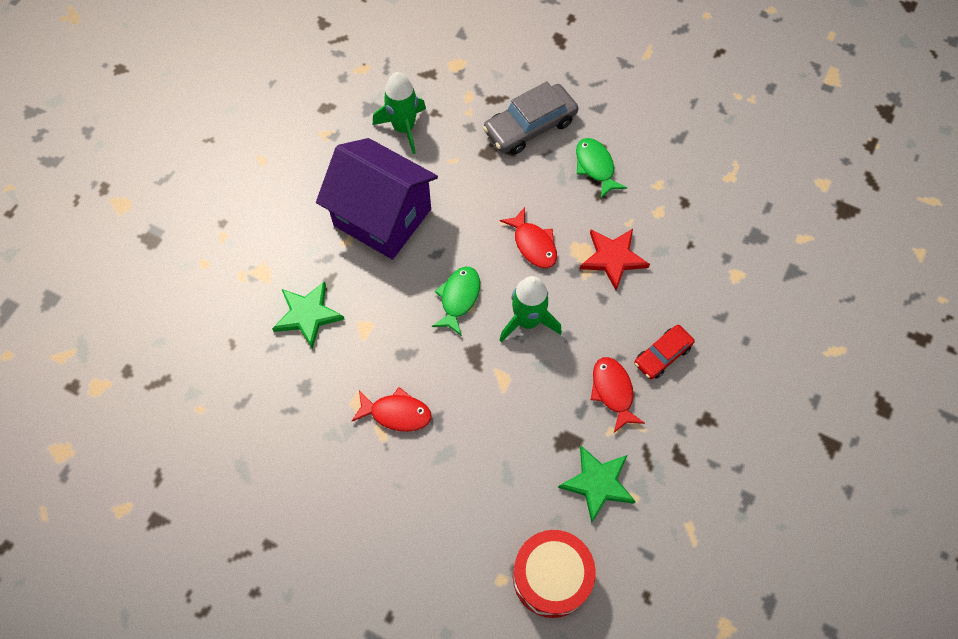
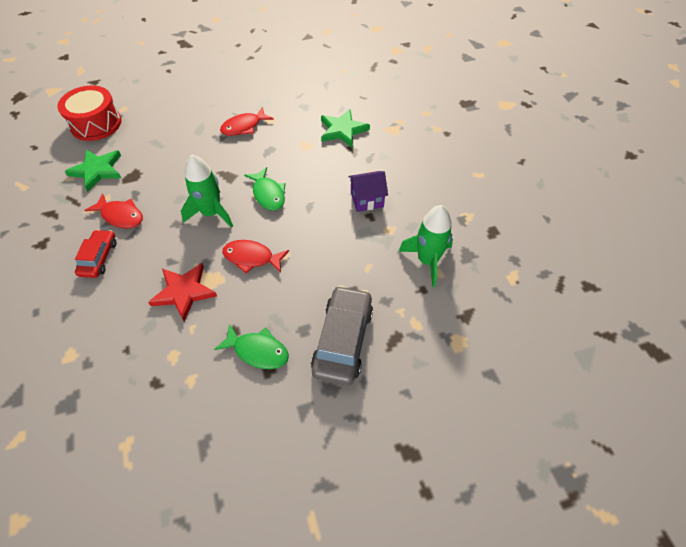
camera: 135 degrees right, 10 degrees down
purple house [316,138,438,260] -> purple house [348,171,388,212], size x0.46

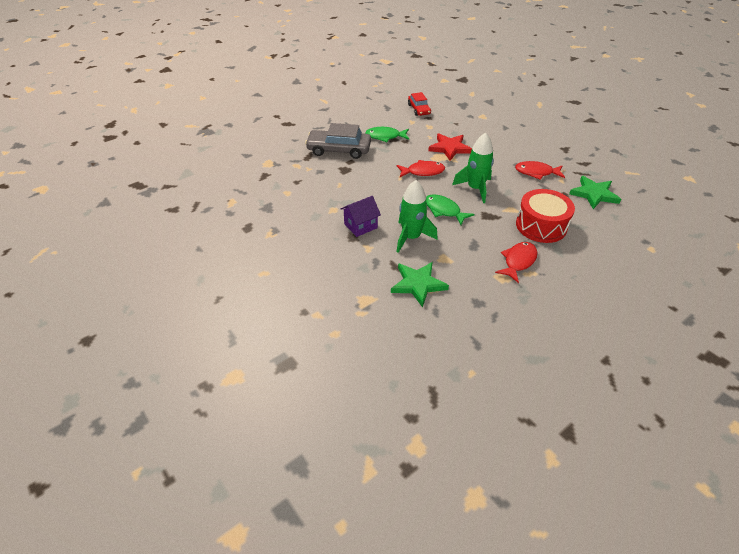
camera: 160 degrees right, 10 degrees down
red drum [57,85,122,141] -> red drum moved to [516,189,575,243]
red car [75,230,117,278] -> red car moved to [408,92,431,116]
grey car [311,286,373,386] -> grey car turned 105 degrees clockwise [305,123,371,159]
green rocket [398,205,453,287] -> green rocket moved to [397,180,438,253]

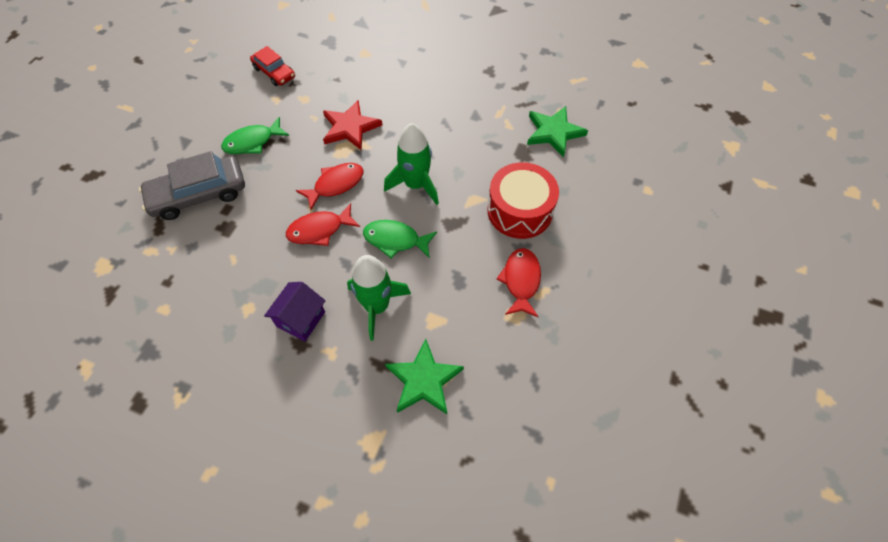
camera: 30 degrees left, 15 degrees up
red fish [515,161,565,180] -> red fish moved to [286,203,360,246]

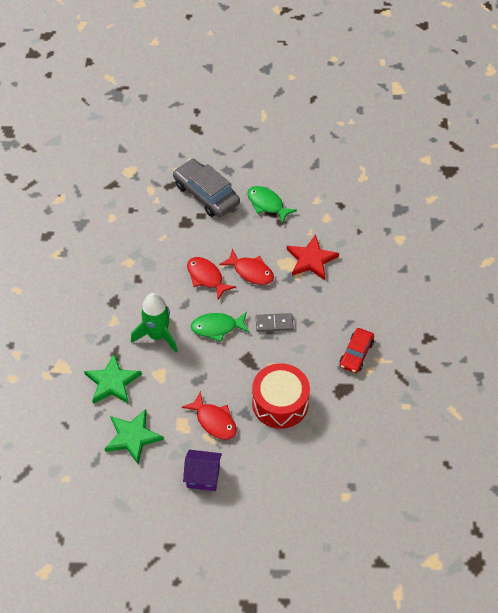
camera: 70 degrees right, 5 degrees down
red car [250,46,295,86] -> red car moved to [340,328,374,373]
purple house [264,282,326,341] -> purple house moved to [183,450,222,491]
green fish [363,220,437,259] -> green fish turned 90 degrees counterclockwise [191,312,250,342]
green rocket [384,123,439,205] -> grey domino [256,313,294,332]
red fish [496,248,541,317] -> red fish turned 60 degrees clockwise [182,391,237,440]
green star [527,106,588,157] -> green star moved to [105,409,164,464]

